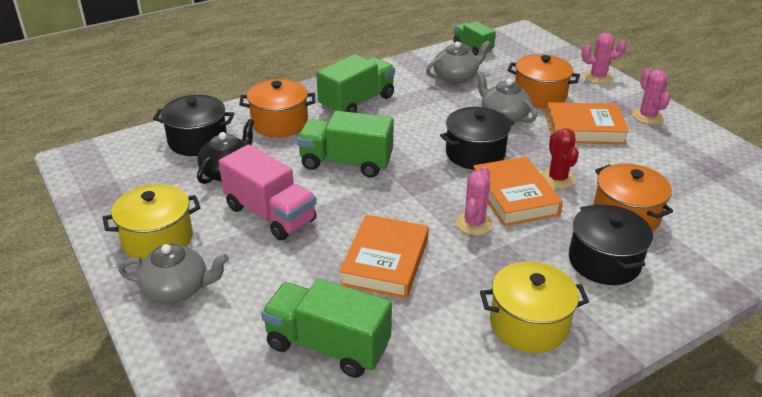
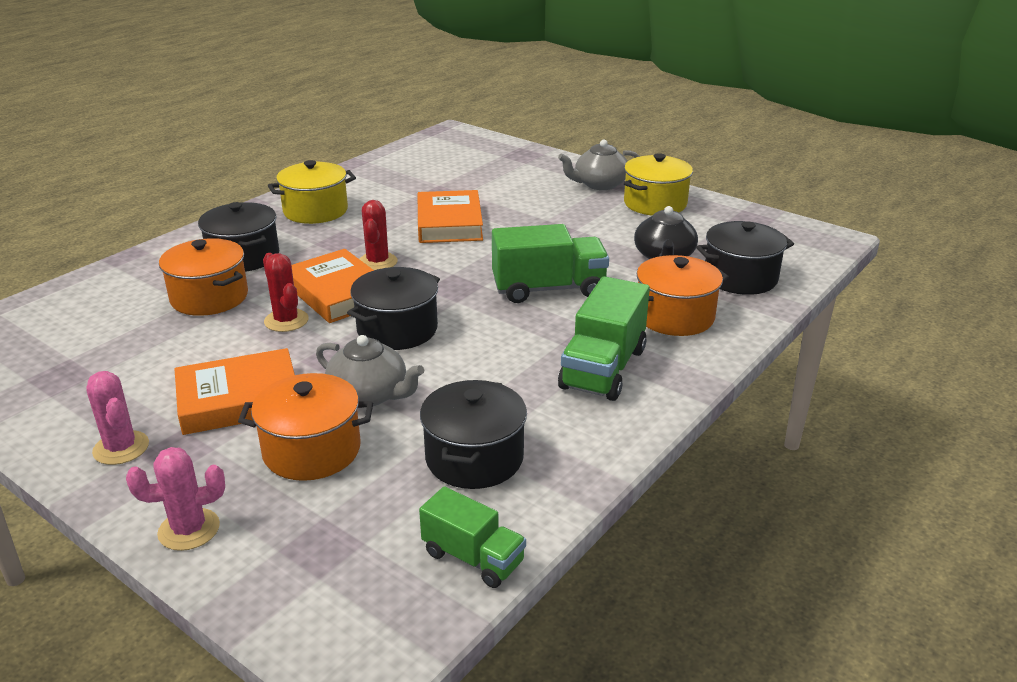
camera: 160 degrees right, 5 degrees down
pink truck [219,144,316,240] -> none
green truck [261,278,392,378] -> none
grey teapot [426,40,491,84] -> black pot [420,380,527,489]
pink cactus [456,166,493,235] -> red cactus [359,200,397,270]

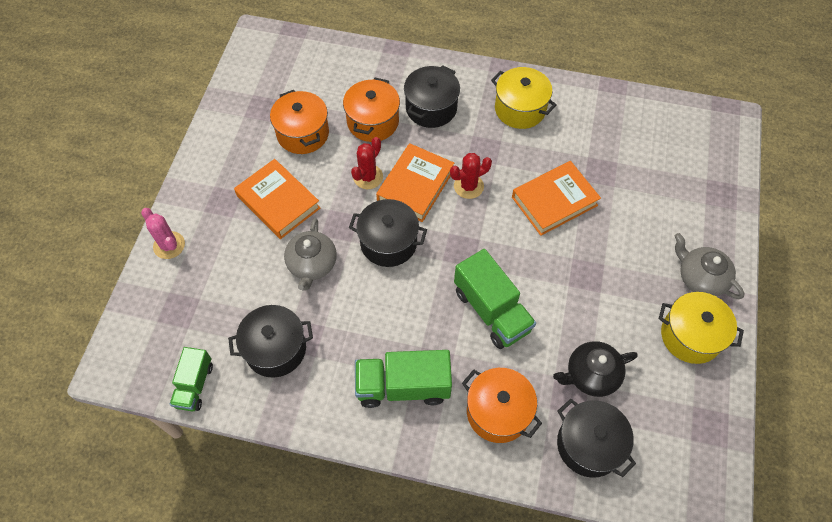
camera: 65 degrees right, 30 degrees up
pink cactus [86,371,149,465] -> none
orange pot [238,373,373,481] -> orange pot moved to [270,90,329,154]

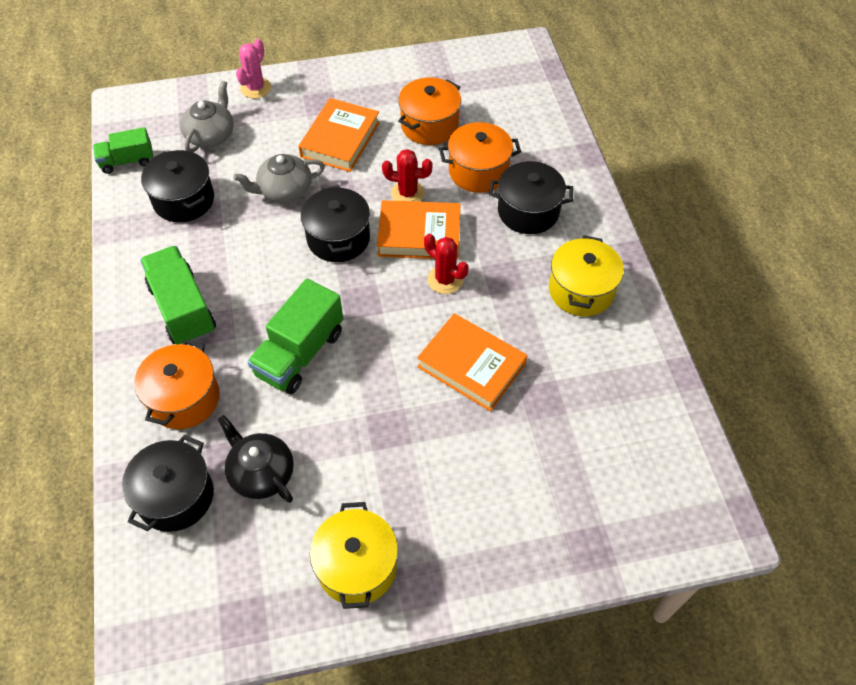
camera: 65 degrees right, 5 degrees down
grey teapot [675,233,745,299] -> grey teapot moved to [180,81,234,152]

